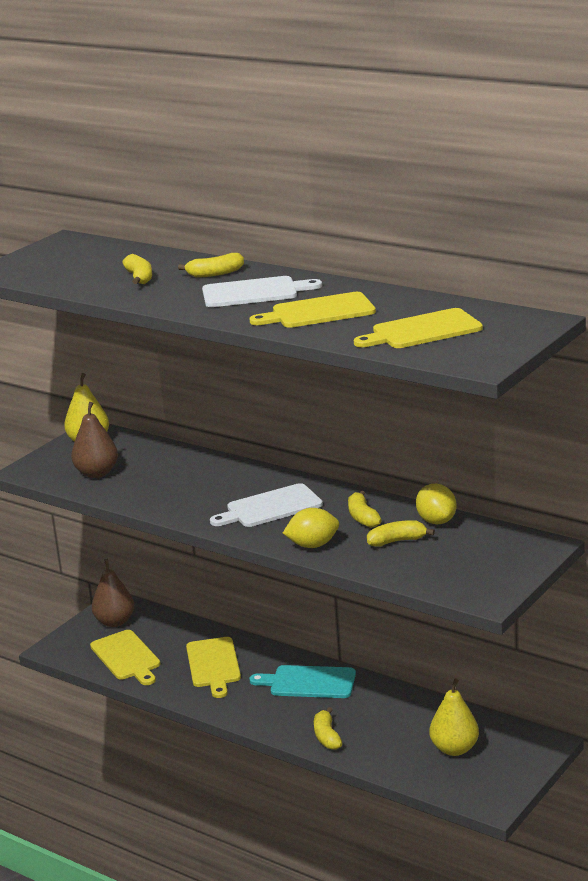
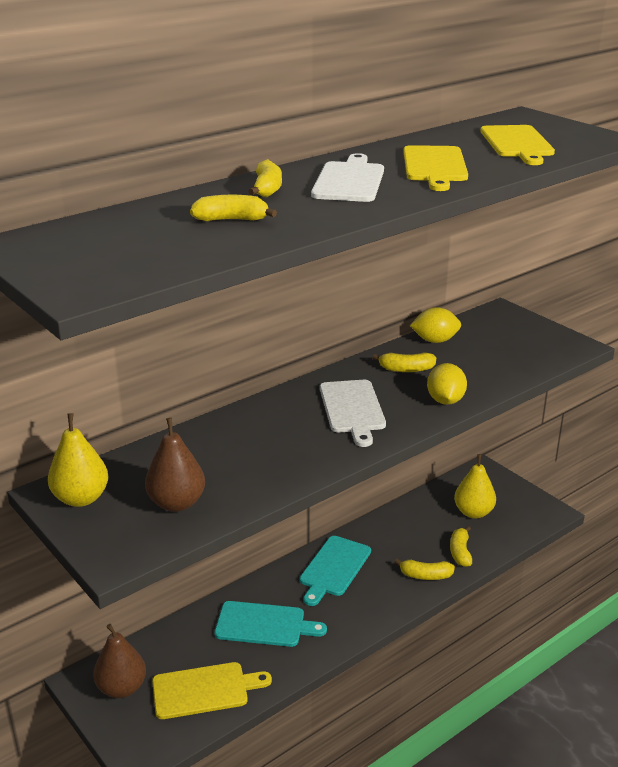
camera: 75 degrees left, 5 degrees up
yellow cutting board [186,637,241,698] -> turquoise cutting board [215,601,327,647]
yellow banana [367,520,435,547] -> yellow banana moved to [450,526,472,567]

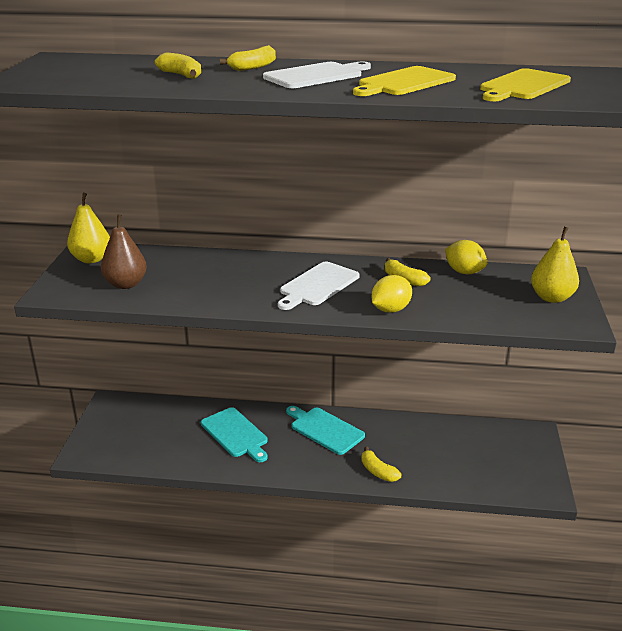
camera: 45 degrees right, 0 degrees up
brown pear [93,624,146,698] -> none
yellow cutting board [152,662,272,719] -> none
turquoise cutting board [300,536,371,606] -> turquoise cutting board turned 60 degrees clockwise [286,406,365,455]
yellow banana [450,526,472,567] -> none
yellow pear [454,454,496,519] -> yellow pear moved to [531,226,579,303]

